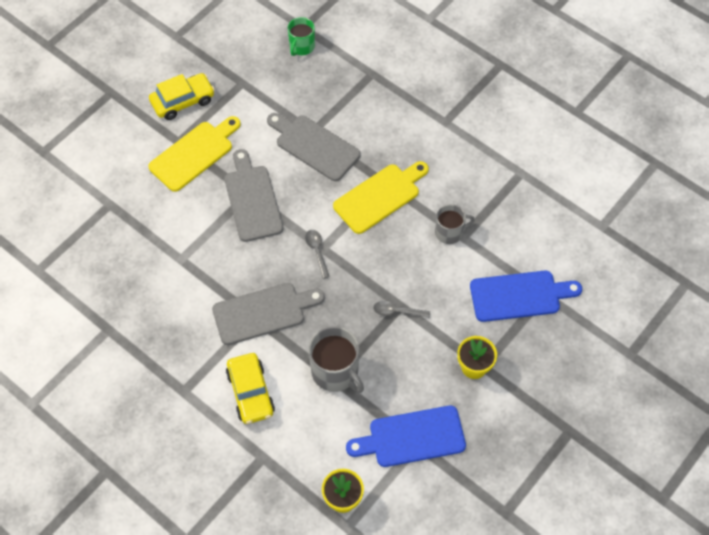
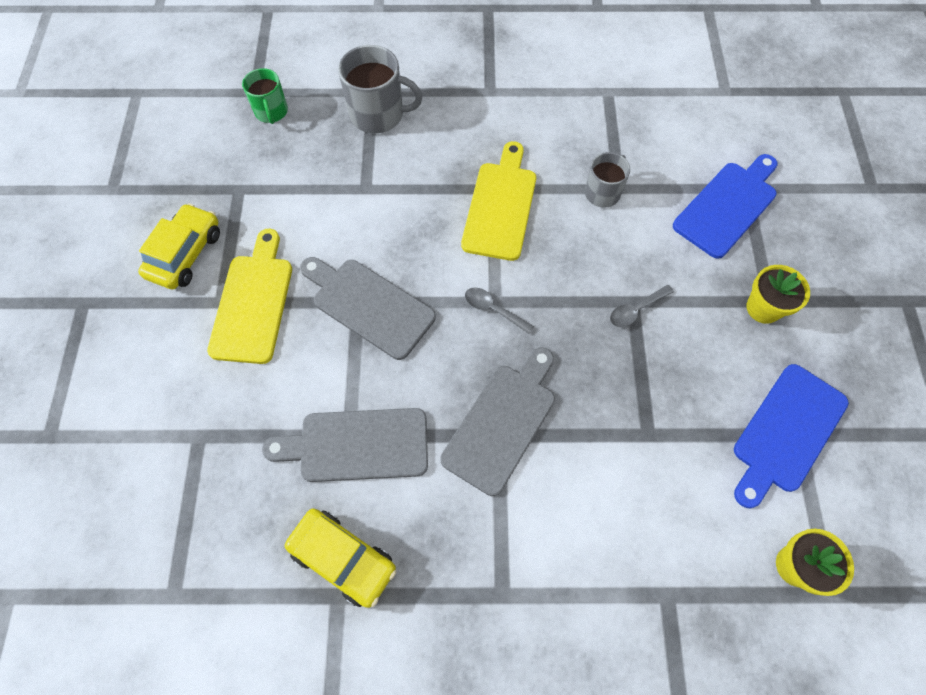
camera: 40 degrees left, 5 degrees up
yellow car [226,353,275,424] -> yellow car moved to [285,508,396,608]
grey cutting board [267,113,361,181] -> grey cutting board moved to [262,408,428,482]
grey mug [308,326,364,393] -> grey mug moved to [338,45,422,133]

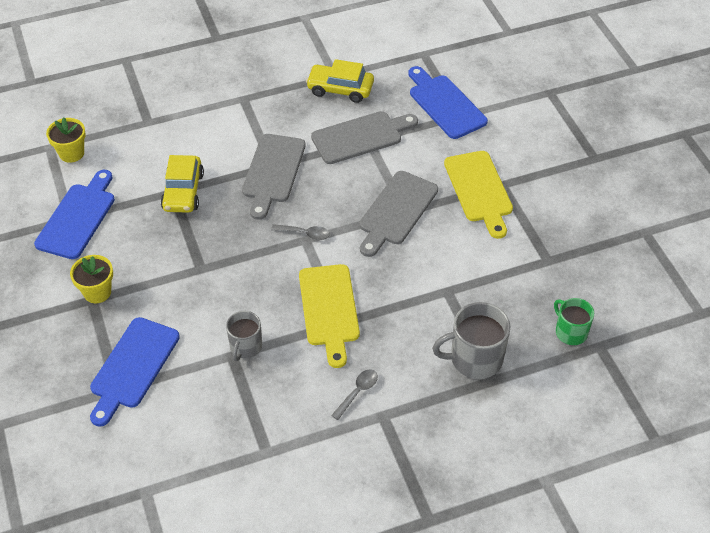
camera: 160 degrees right, 15 degrees down
yellow car [138,203,220,290] -> yellow car moved to [161,155,204,213]
grey cutting board [300,257,436,360] -> grey cutting board turned 105 degrees clockwise [360,171,438,257]
grey spoon [610,285,674,327] -> grey spoon moved to [331,370,378,420]
none -> blue cutting board [408,66,488,139]

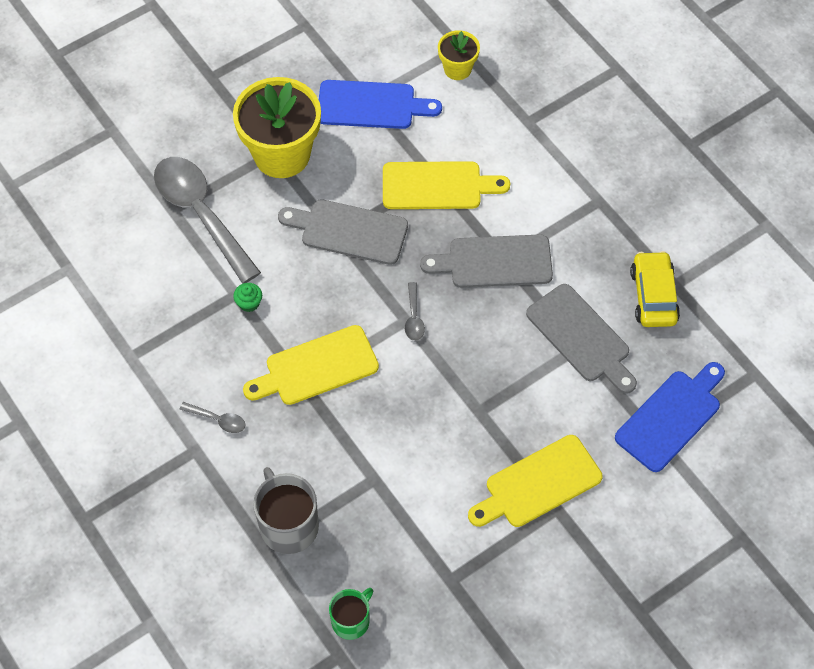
camera: 75 degrees right, 10 degrees up
yellow flower pot [70,255,113,303] -> yellow flower pot [233,77,321,178], size x1.98
blue cutting board [90,317,180,427] -> grey spoon [154,157,261,284]
yellow car [161,155,204,213] -> yellow cutting board [383,161,510,209]
grey mug [226,311,262,361] -> green cupcake [233,283,262,312]
grey cutting board [360,171,438,257] -> grey cutting board moved to [278,199,408,265]

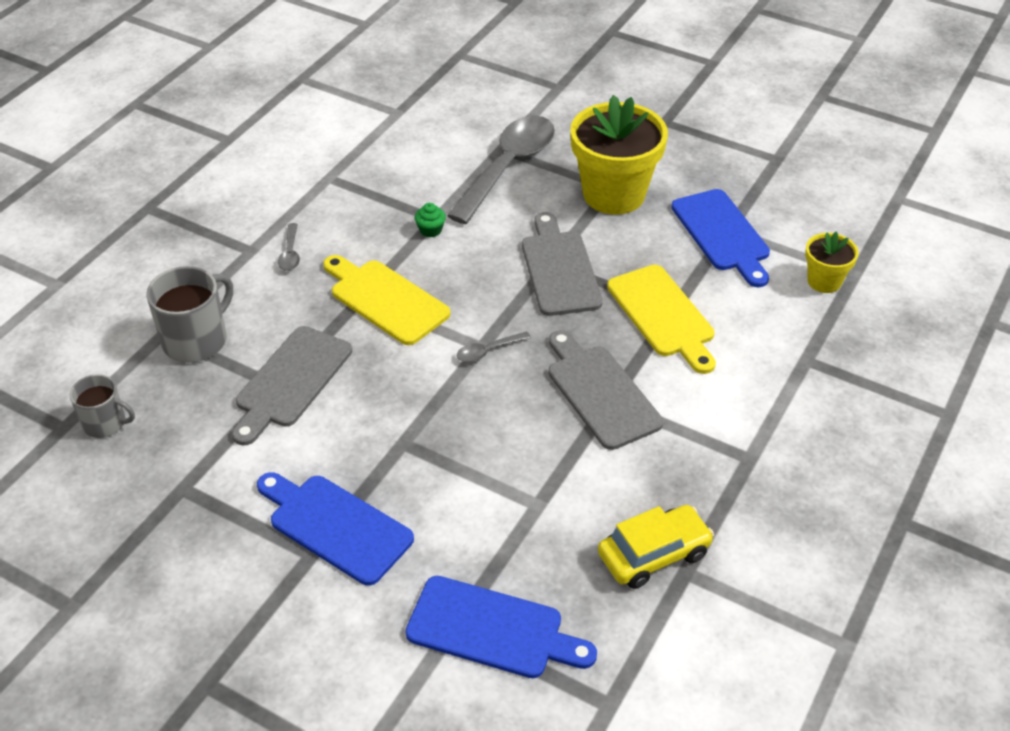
camera: 65 degrees right, 15 degrees down
green mug [329,588,373,640] -> grey mug [70,374,135,438]
yellow cutting board [468,435,603,527] -> blue cutting board [257,472,414,586]
grey cutting board [526,284,637,394] -> grey cutting board moved to [232,326,352,445]

